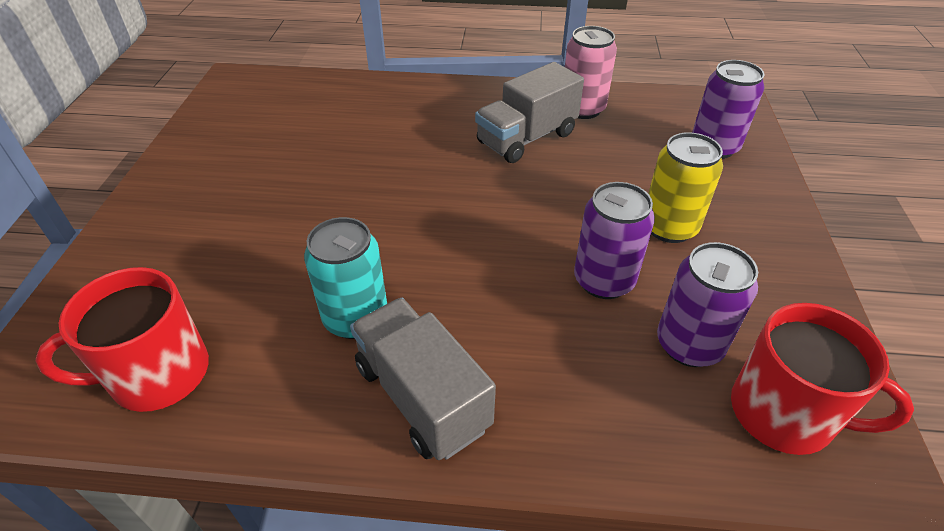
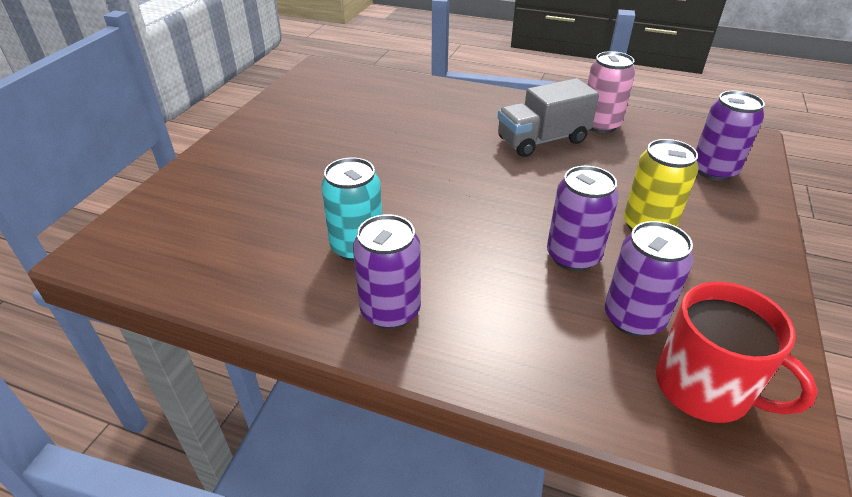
camera: 15 degrees right, 5 degrees down
red mug [36,267,209,412] -> none
grey truck [350,298,496,460] -> purple can [353,214,421,329]

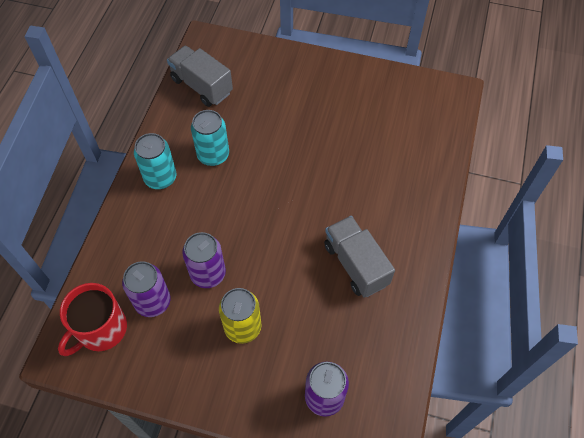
camera: 85 degrees right, 20 degrees up
purple can [353,214,421,329] -> turquoise can [134,133,176,189]
pink can [587,51,635,133] -> none
none -> grey truck [167,45,233,107]

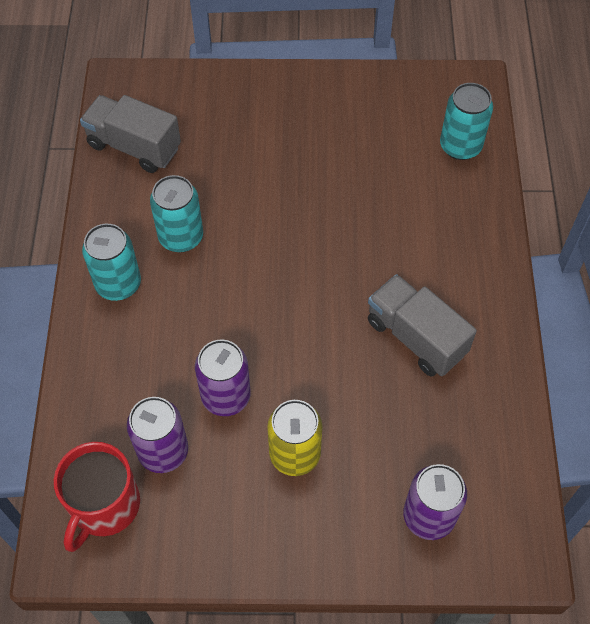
camera: 15 degrees left, 0 degrees up
none -> turquoise can [440,83,493,160]

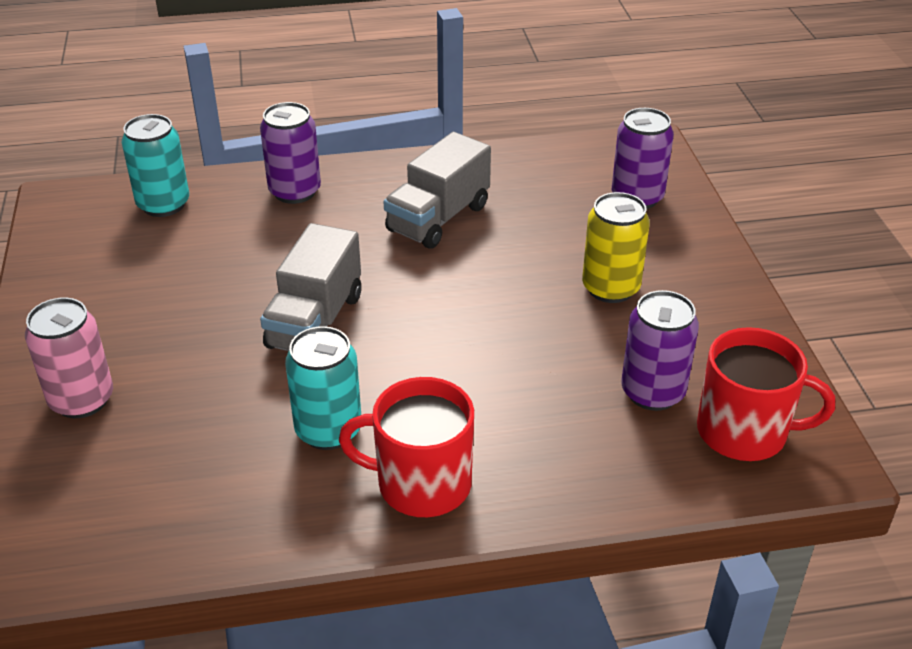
camera: 100 degrees left, 20 degrees down
grey truck [80,95,181,173] -> grey truck moved to [260,223,361,351]
turquoise can [82,224,141,301] -> red mug [339,377,474,517]
purple can [195,339,251,416] -> purple can moved to [260,102,321,204]
none -> pink can [25,298,113,418]

